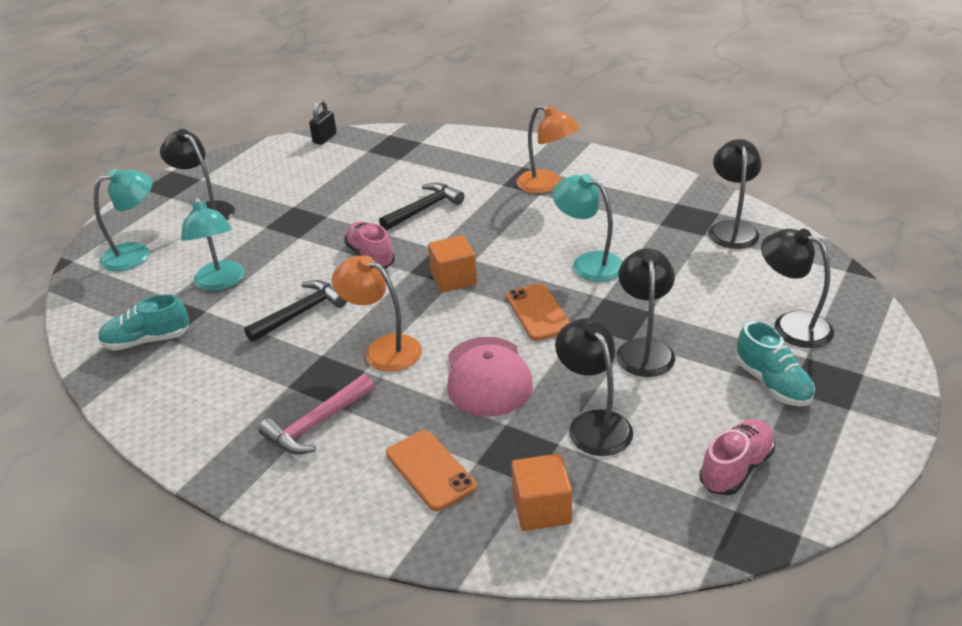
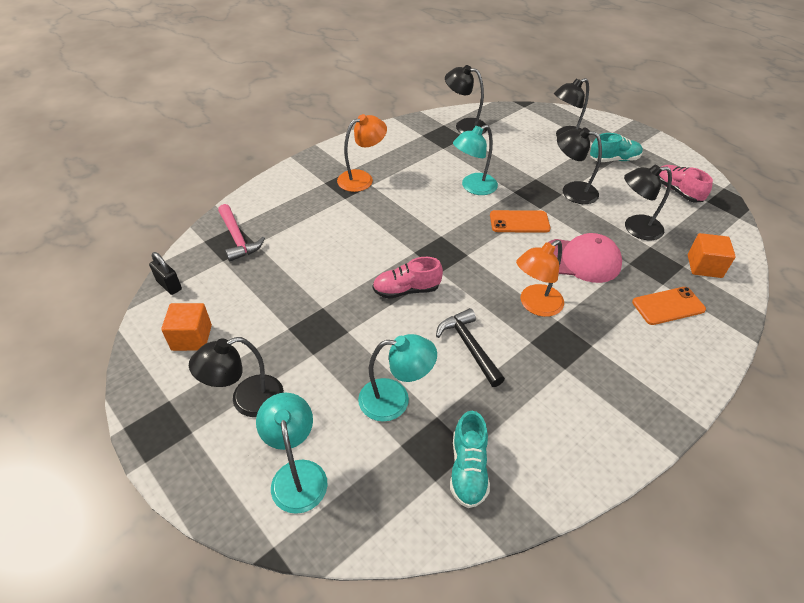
camera: 75 degrees left, 10 degrees up
pink hammer [259,374,374,455] -> pink hammer moved to [218,204,265,262]
black hammer [379,183,465,231] -> none
orange cube [428,235,477,292] -> orange cube moved to [161,303,212,351]

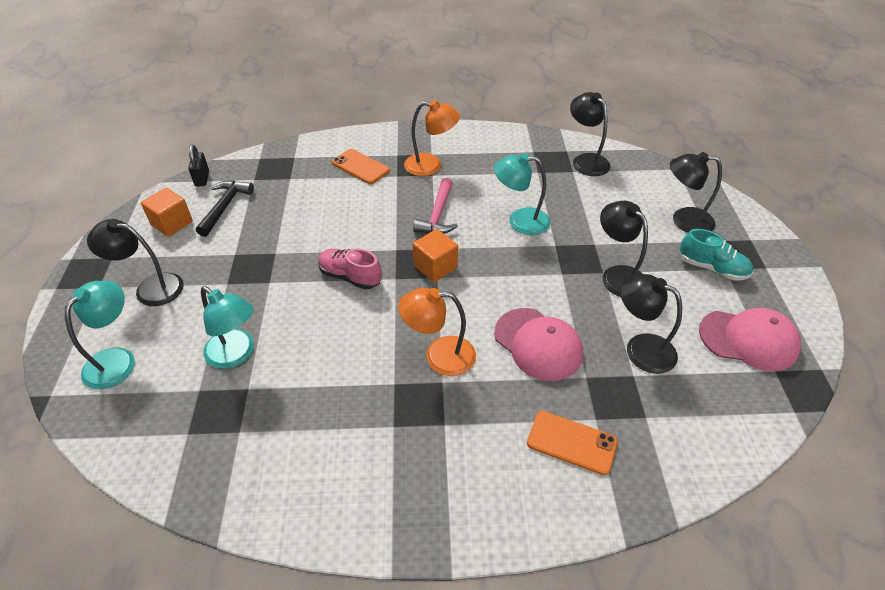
camera: 40 degrees right, 0 degrees up
pink hammer [218,204,265,262] -> pink hammer moved to [413,178,458,234]
black hammer [436,308,505,387] -> black hammer moved to [196,180,254,237]
turquoise shoe [450,411,490,508] -> none
orange phone [490,210,550,233] -> orange phone moved to [332,149,390,184]
pink shoe [659,165,713,203] -> pink cap [699,308,801,371]
orange cube [688,233,736,278] -> orange cube moved to [413,229,458,282]

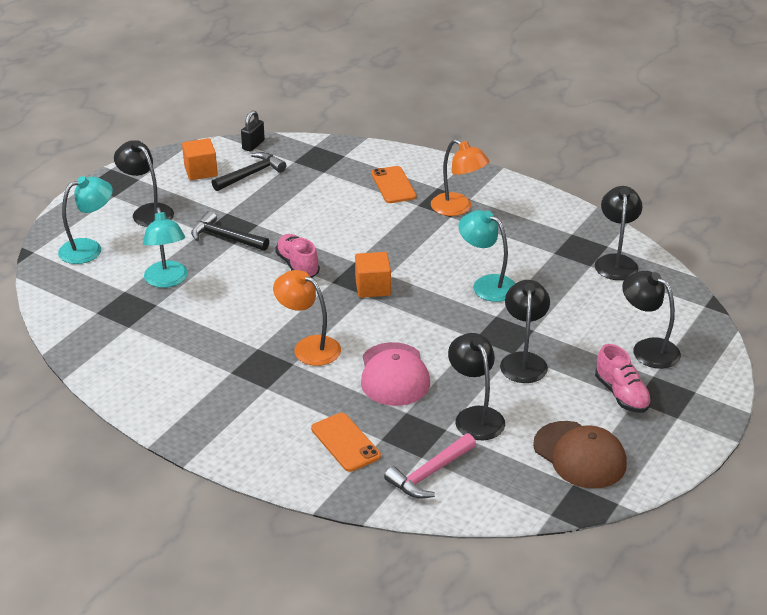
camera: 35 degrees right, 10 degrees down
pink hammer [413,178,458,234] -> pink hammer moved to [384,433,476,499]
turquoise shoe [680,229,753,280] -> pink shoe [595,344,652,413]
pink cap [699,308,801,371] -> brown cap [533,421,627,489]
none -> black hammer [191,211,269,251]

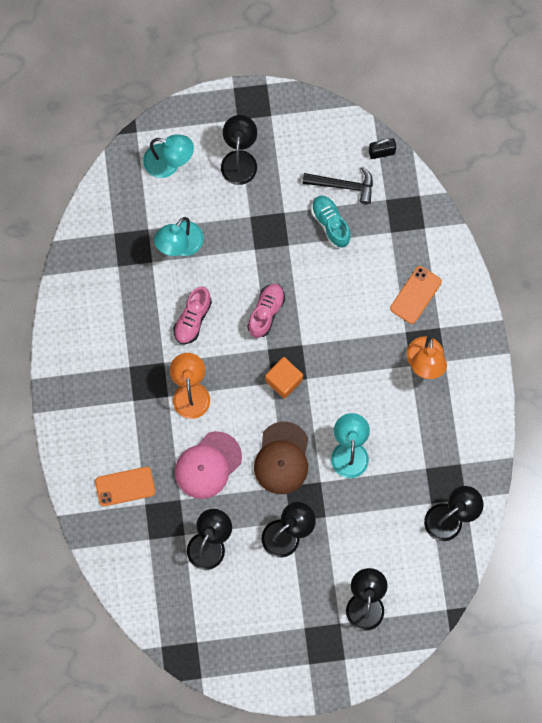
camera: 50 degrees right, 40 degrees up
orange cube [182,138,218,180] -> none
black hammer [191,211,269,251] -> none
orange phone [311,413,381,472] -> orange phone turned 60 degrees clockwise [95,467,155,506]
pink hammer [384,433,476,499] -> none
brown cap [533,421,627,489] -> brown cap moved to [254,422,308,494]
pink shoe [595,344,652,413] -> pink shoe moved to [173,286,212,344]
none -> turquoise shoe [311,196,351,248]

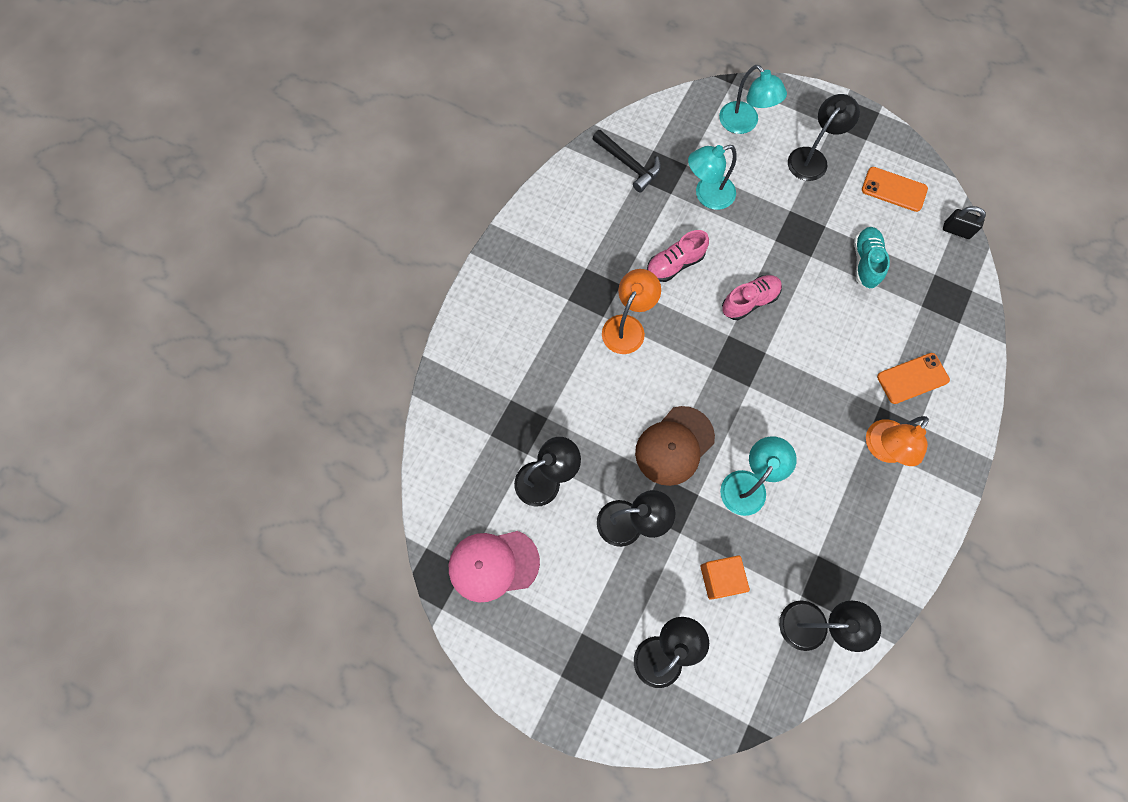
camera: 35 degrees right, 5 degrees down
orange phone [95,467,155,506] -> orange phone moved to [862,167,928,212]
pink cap [175,431,242,499] -> pink cap moved to [449,531,540,602]
orange cube [265,357,303,399] -> orange cube moved to [700,555,750,600]
black hammer [302,166,373,204] -> black hammer moved to [592,130,661,193]

